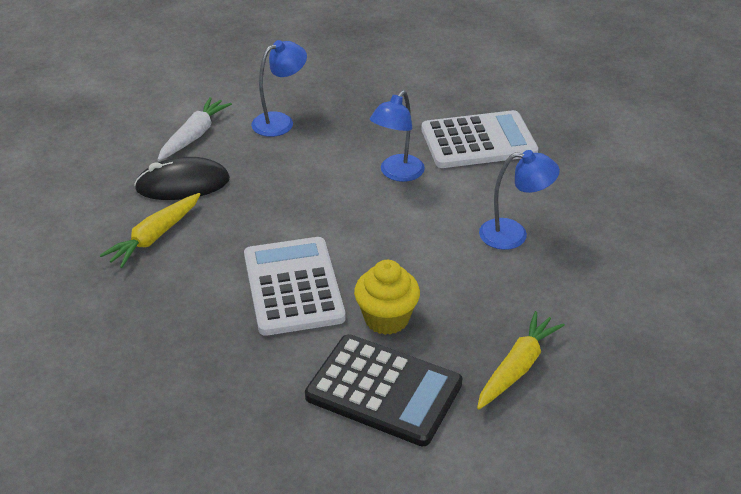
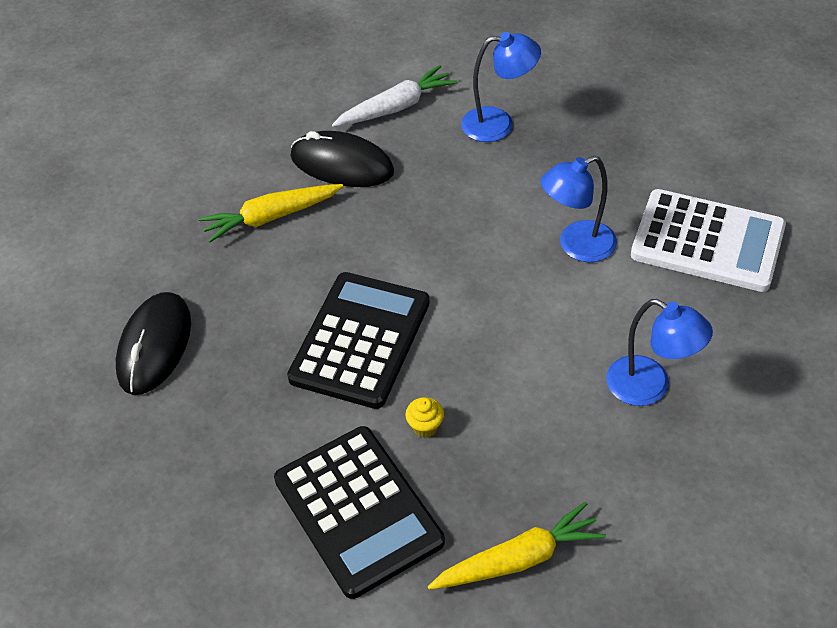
camera: 35 degrees right, 10 degrees up
white calculator [244,237,346,336] -> black calculator [287,272,430,409]
yellow cupcake [354,260,420,335] -> yellow cupcake [405,397,444,437], size x0.49
none -> black mouse [116,292,191,395]

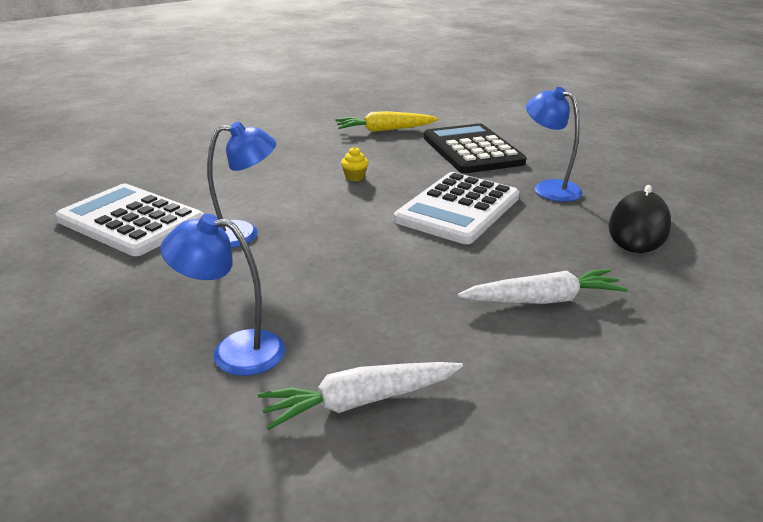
camera: 170 degrees left, 20 degrees down
yellow carrot [199,184,343,243] -> white carrot [457,269,628,304]
black calculator [287,272,430,409] -> white calculator [394,172,519,244]
black mouse [291,131,394,187] -> none
yellow cupcake [405,397,444,437] -> yellow cupcake moved to [341,147,369,181]
blue lamp [606,299,713,406] -> blue lamp moved to [526,87,583,202]

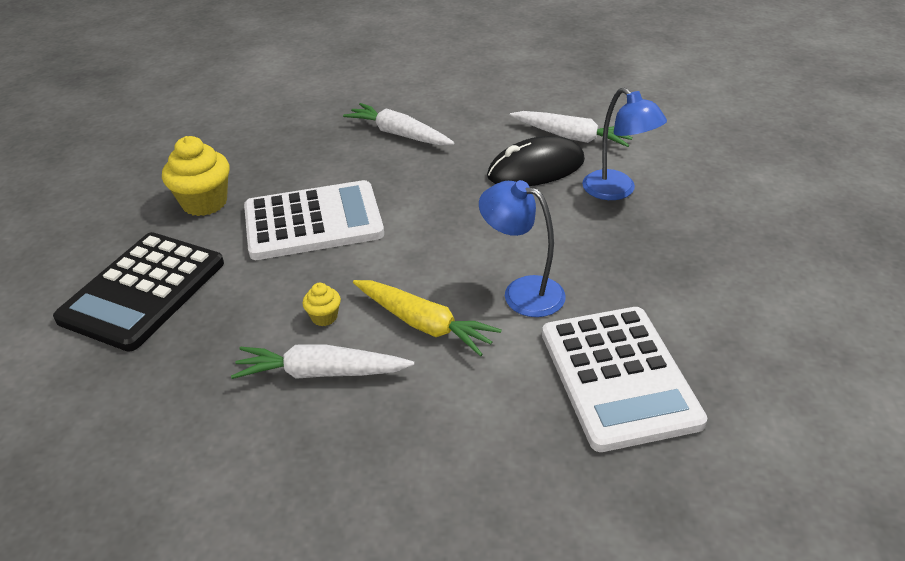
camera: 135 degrees left, 10 degrees up
yellow carrot [336,111,439,132] -> yellow carrot moved to [353,280,502,356]
blue lamp [526,87,583,202] -> yellow cupcake [162,136,230,216]
black mouse [609,185,671,253] -> black mouse moved to [487,136,585,186]
none -> white carrot [231,344,414,379]

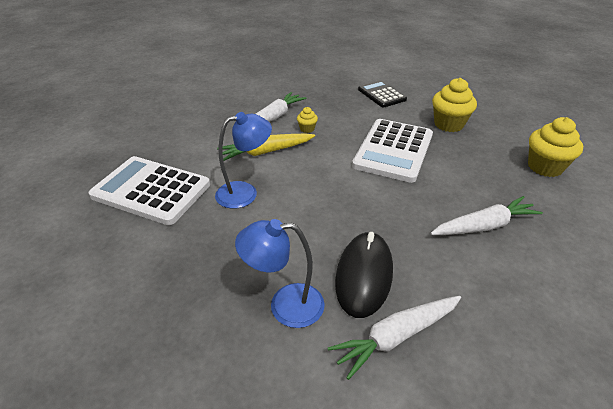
camera: 125 degrees right, 0 degrees up
black calculator [53,232,224,352] -> black calculator [358,80,407,108], size x0.59
none -> yellow cupcake [528,117,583,177]

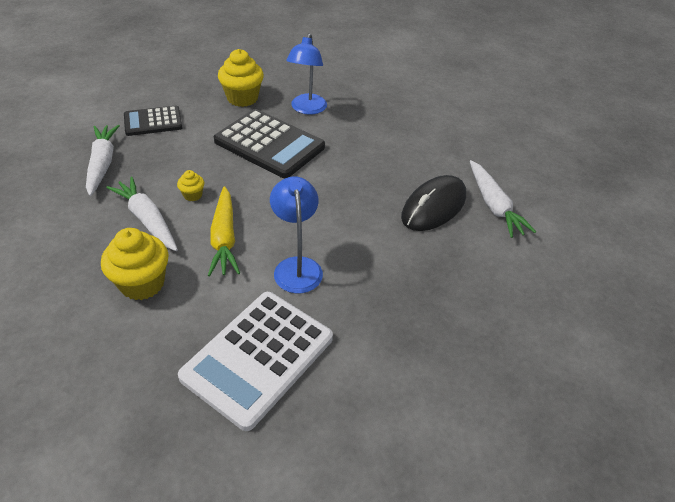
camera: 80 degrees left, 5 degrees up
blue lamp [235,219,325,328] -> blue lamp moved to [286,33,327,115]
black mouse [335,232,393,318] -> black mouse turned 75 degrees counterclockwise [401,175,466,231]
white calculator [352,119,433,183] -> black calculator [214,109,325,178]
white carrot [430,196,543,235] -> white carrot moved to [86,125,120,196]
yellow cupcake [528,117,583,177] -> yellow cupcake moved to [101,228,169,300]

